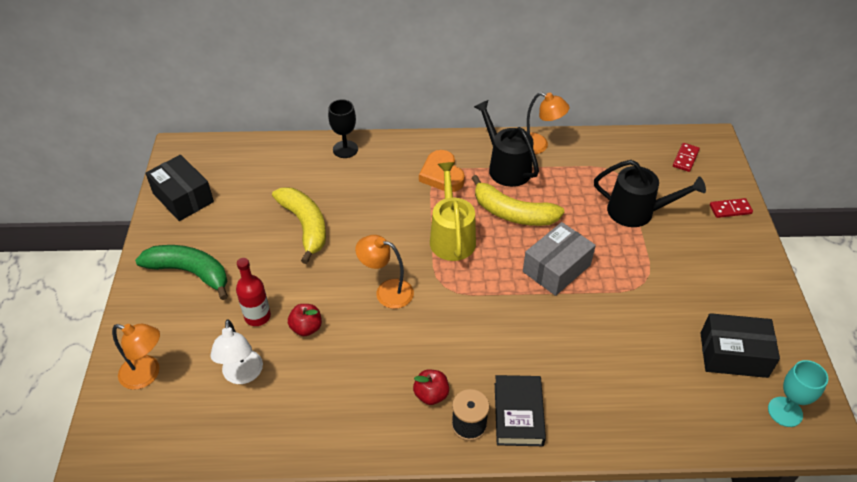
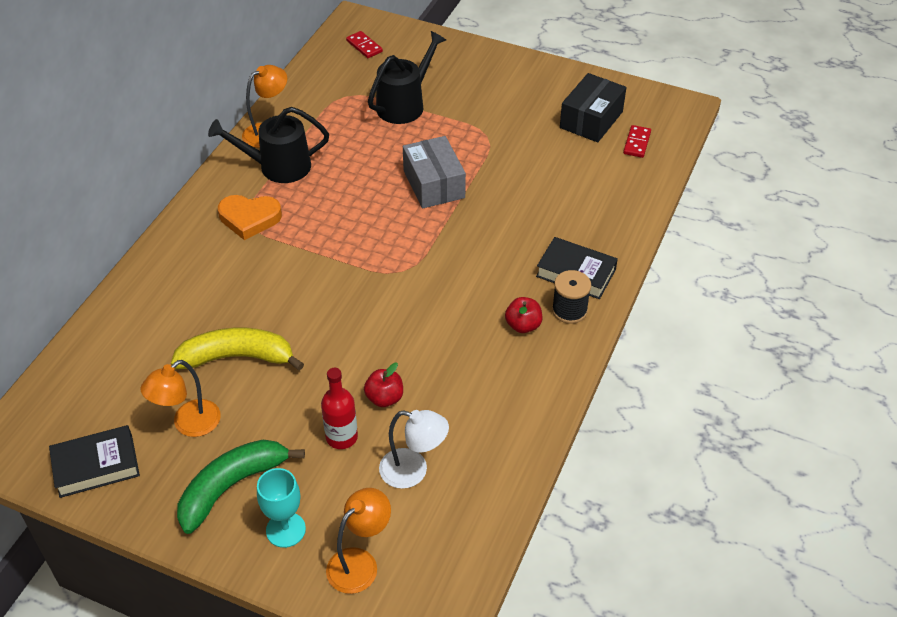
camera: 65 degrees left, 0 degrees up
black box [145,155,214,221] -> black book [49,425,140,498]
black goblet [328,99,358,158] -> none
orange lamp [355,235,414,309] -> orange lamp moved to [140,360,221,437]
yellow watering can [430,162,476,261] -> none
yellow banana [471,175,565,226] -> none
red domino [710,198,753,218] -> red domino moved to [623,125,651,158]
turquoise goblet [768,360,828,427] -> turquoise goblet moved to [257,468,306,548]

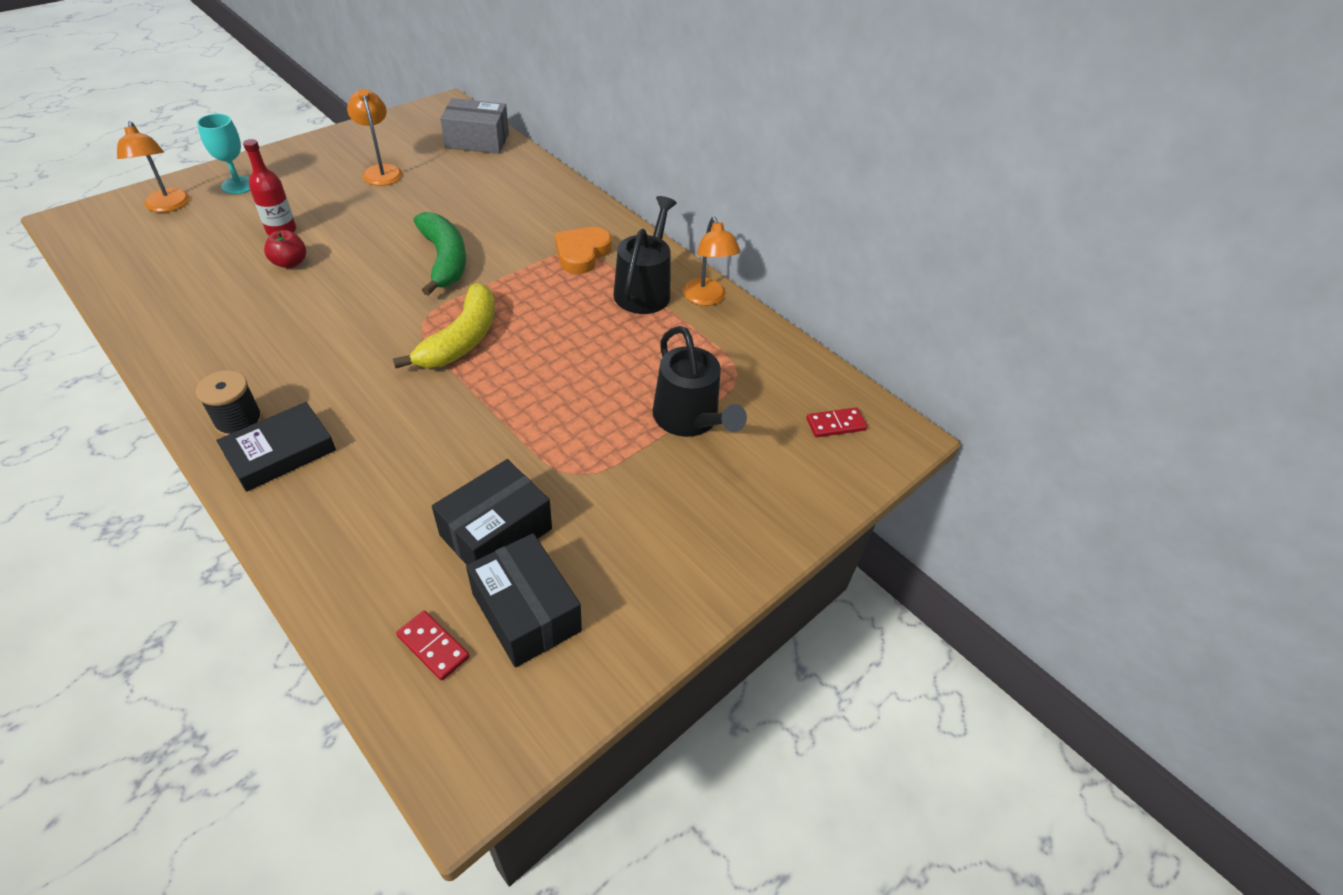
camera: 110 degrees right, 0 degrees up
black book [49,425,140,498] -> none
yellow banana [171,328,304,371] -> yellow banana moved to [393,283,495,368]
green banana [177,440,305,534] -> green banana moved to [413,212,466,296]
white lamp [379,410,449,489] -> none
grey box [403,136,466,209] -> grey box moved to [440,98,509,154]
red apple [505,297,542,333] -> none
none -> black box [432,459,552,565]

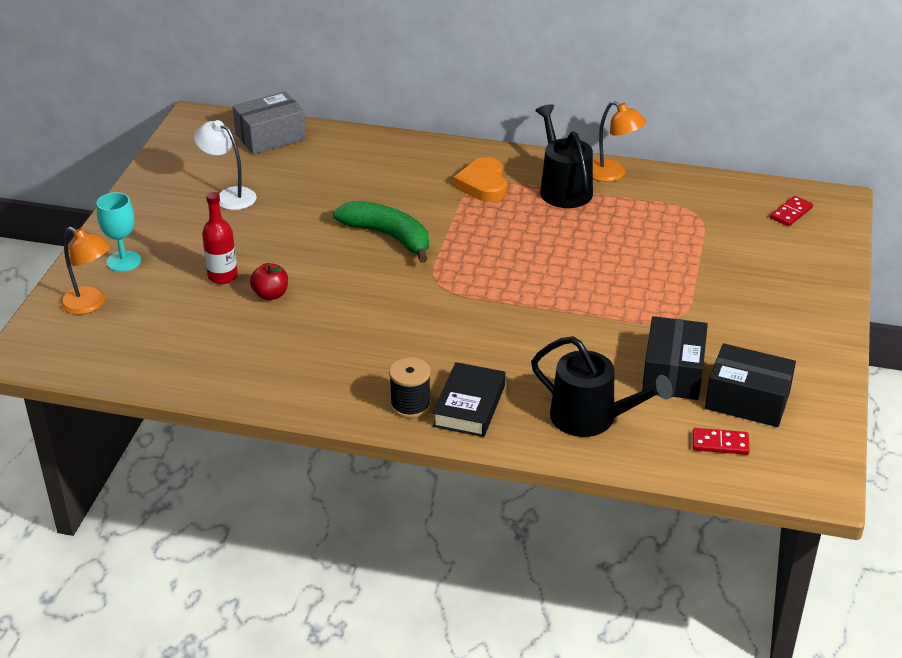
camera: 30 degrees left, 10 degrees down
orange lamp [347,89,402,186] -> white lamp [194,120,257,210]
yellow banana [393,283,495,368] -> none
black watering can [653,326,747,437] -> black watering can moved to [531,336,672,437]

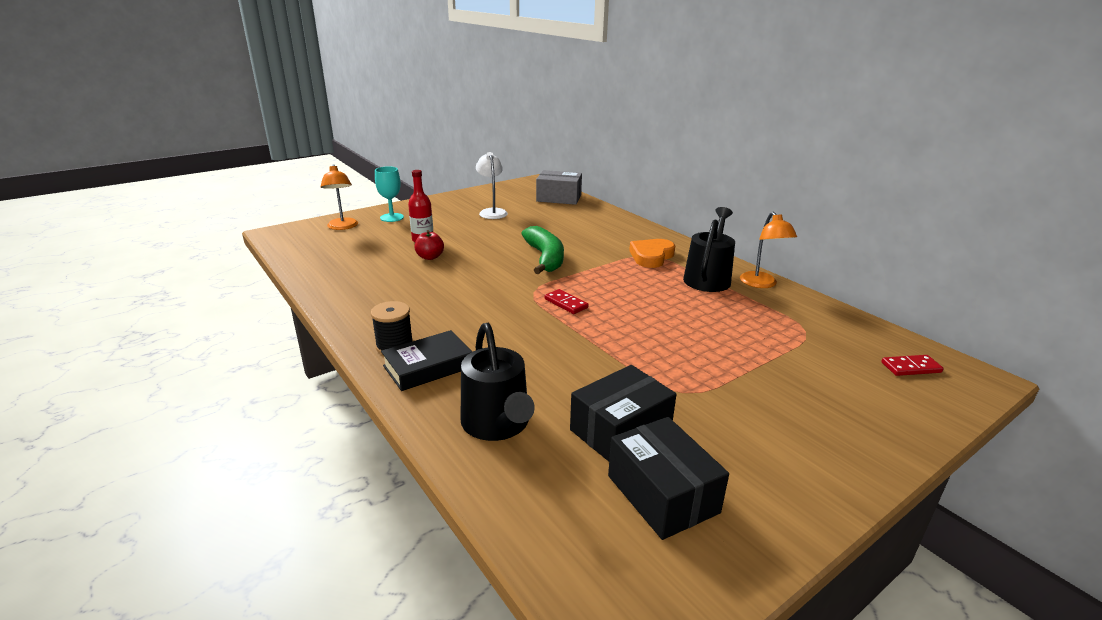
camera: 40 degrees right, 10 degrees down
red domino [692,428,750,455] -> red domino moved to [545,289,589,314]

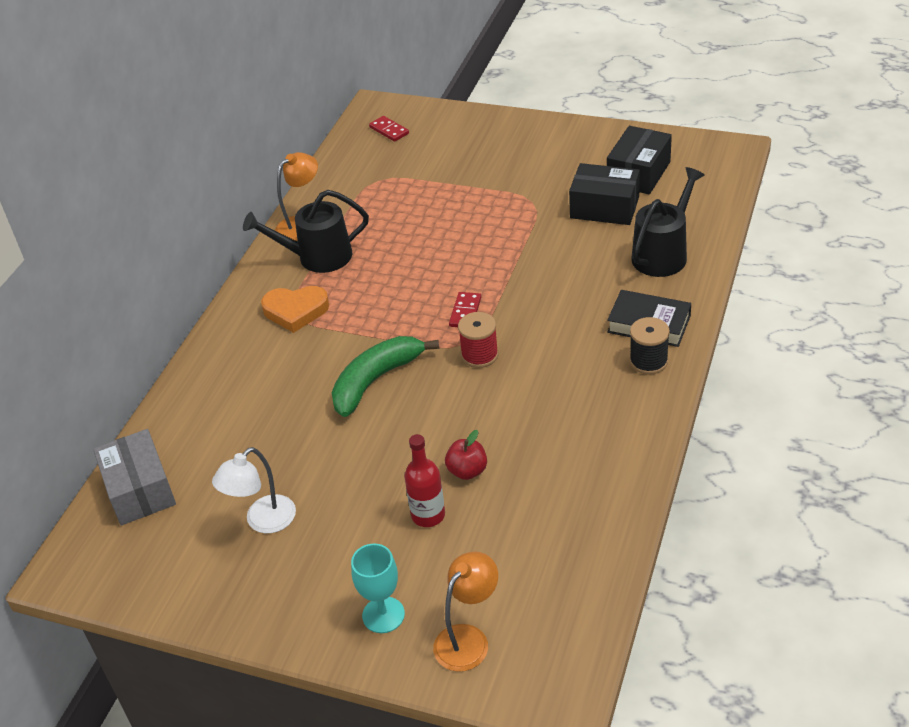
camera: 120 degrees left, 15 degrees up
none -> red spool [458,312,498,368]

